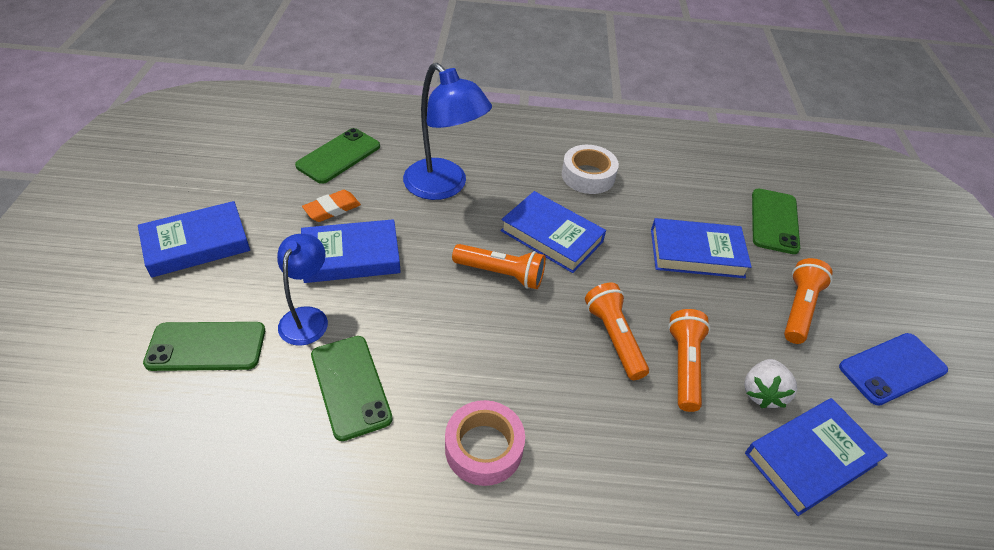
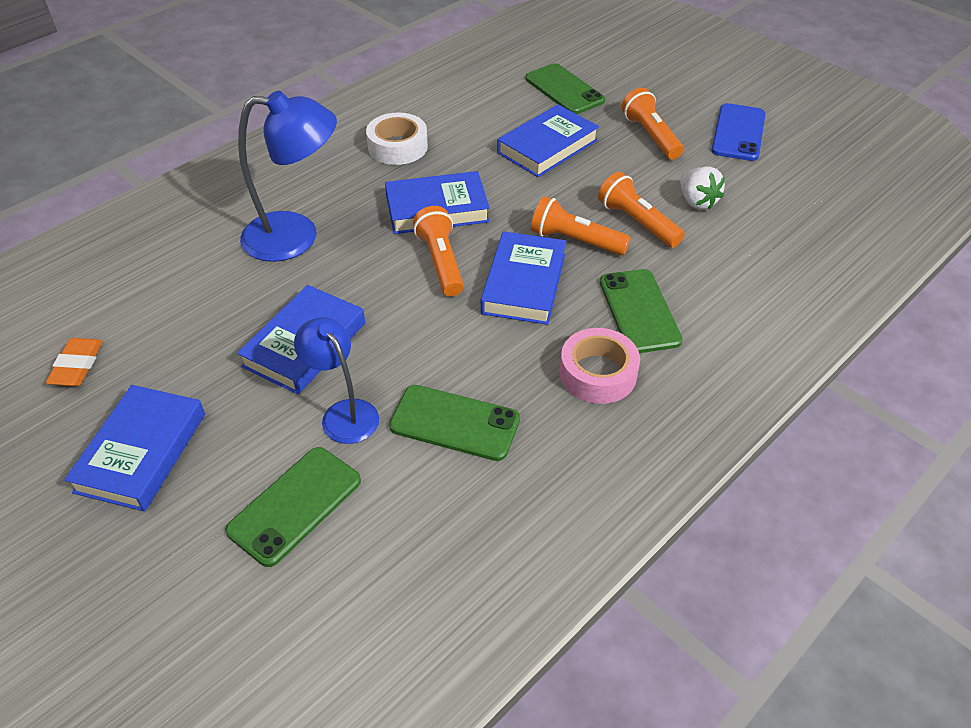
camera: 45 degrees left, 0 degrees up
green phone [295,128,380,184] -> green phone moved to [600,269,683,353]
orange eraser [302,190,361,222] -> orange eraser moved to [46,338,103,386]
orange flashlight [452,244,546,289] -> orange flashlight turned 75 degrees counterclockwise [413,206,464,296]
blue book [745,398,888,516] -> blue book moved to [481,231,566,325]

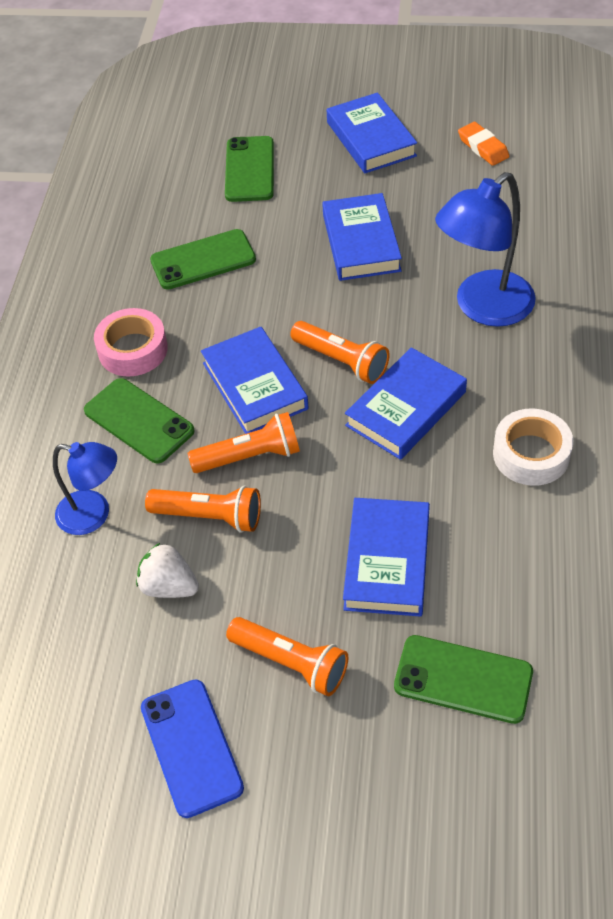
camera: 145 degrees right, 5 degrees up
blue lamp [294,317,379,444] -> blue lamp moved to [53,442,117,535]

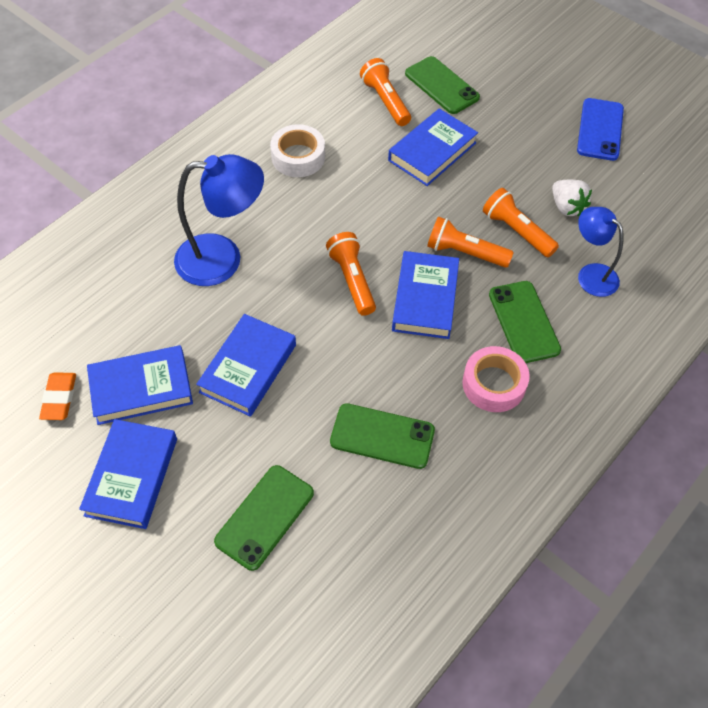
camera: 150 degrees left, 5 degrees up
orange flashlight [226,617,348,696] -> orange flashlight moved to [360,58,411,126]
blue book [345,347,467,460] -> blue book moved to [87,345,193,425]

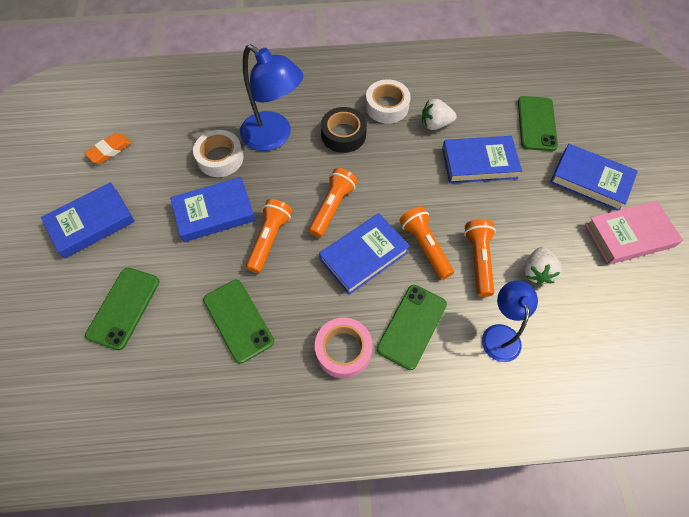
camera: 45 degrees right, 5 degrees up
blue book [87,345,193,425] -> blue book moved to [550,144,638,211]
green phone [214,465,314,571] -> green phone turned 60 degrees counterclockwise [85,268,159,350]
orange flashlight [360,58,411,126] -> orange flashlight moved to [246,199,292,273]
blue phone [577,98,624,161] -> pink book [585,201,683,265]
none -> white tape [193,130,243,177]
none -> black tape [321,107,367,153]
none -> white strawberry [422,99,457,130]

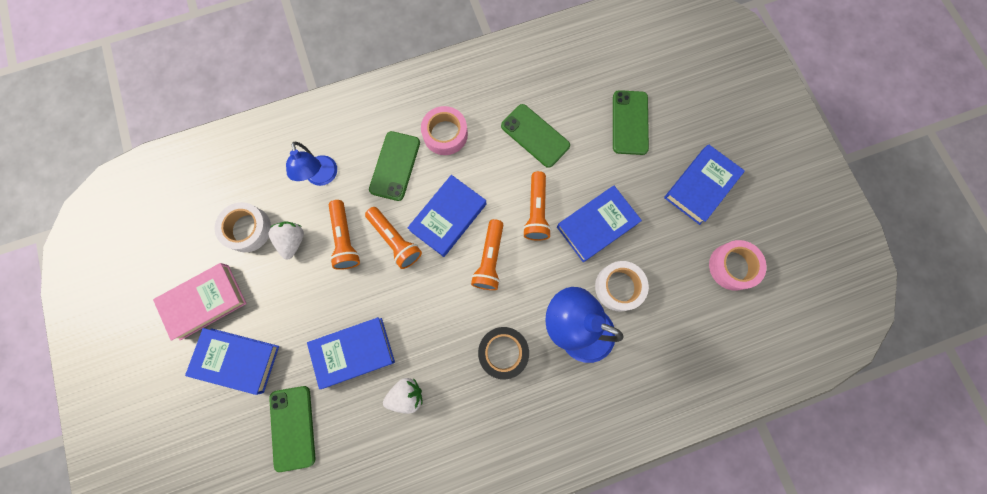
camera: 165 degrees right, 15 degrees up
orange eraser [84,133,131,164] -> pink tape [709,240,767,291]
white tape [366,80,411,124] -> white tape moved to [215,202,271,252]

